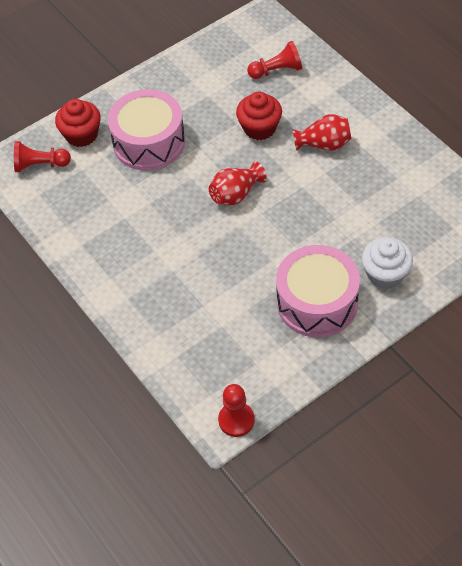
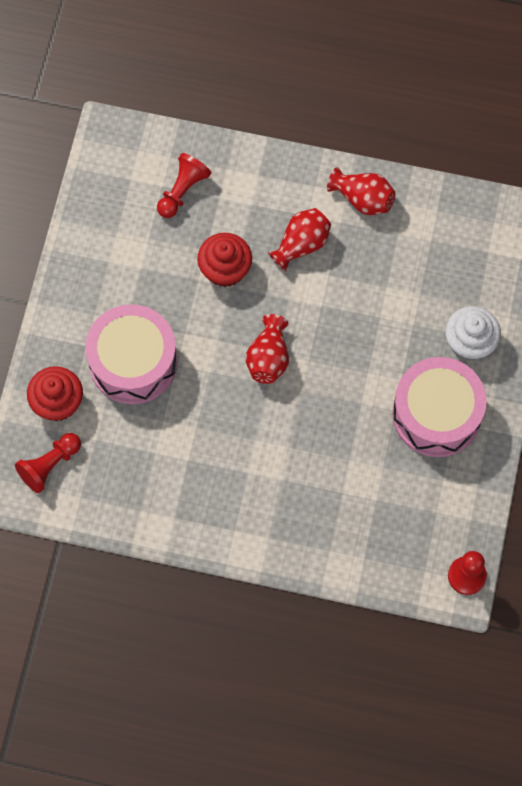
camera: 45 degrees left, 15 degrees up
none -> red vase [327,167,396,215]

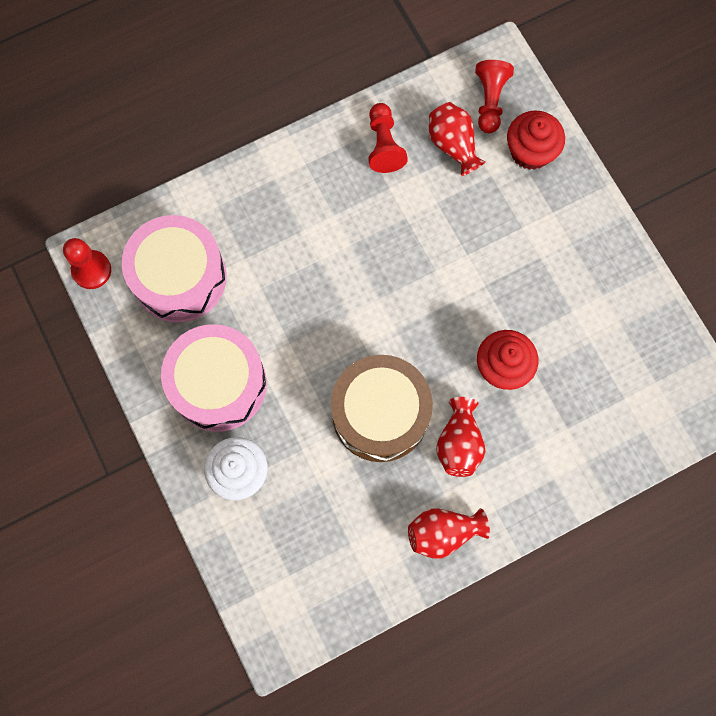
camera: 140 degrees right, 5 degrees up
pink drum [85,304,177,404] -> pink drum moved to [122,215,226,322]
red pawn [157,153,211,218] -> red pawn moved to [368,103,408,173]
red vase [246,314,289,384] -> red vase moved to [429,102,486,176]
none -> brown drum [331,355,433,462]

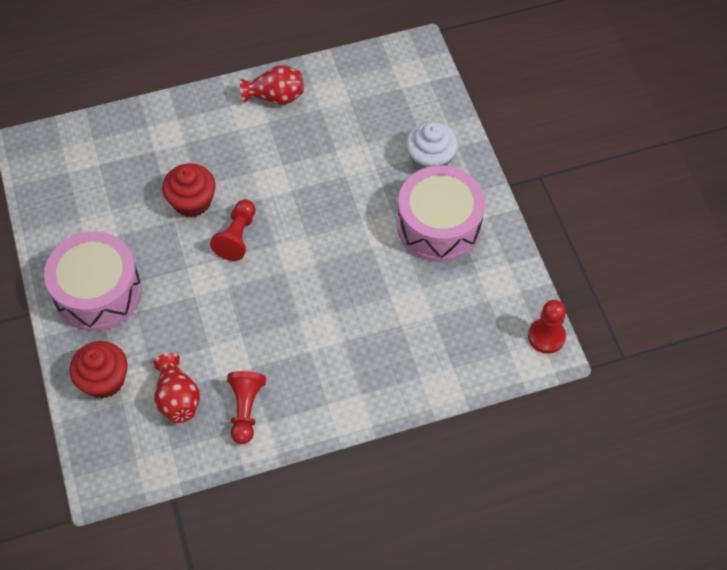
camera: 170 degrees left, 15 degrees down
pink drum [122,215,226,322] -> pink drum moved to [44,231,142,331]
brown drum [331,355,433,462] -> none
red vase [436,397,486,477] -> none
red pawn [475,60,514,133] -> red pawn moved to [210,199,256,261]

